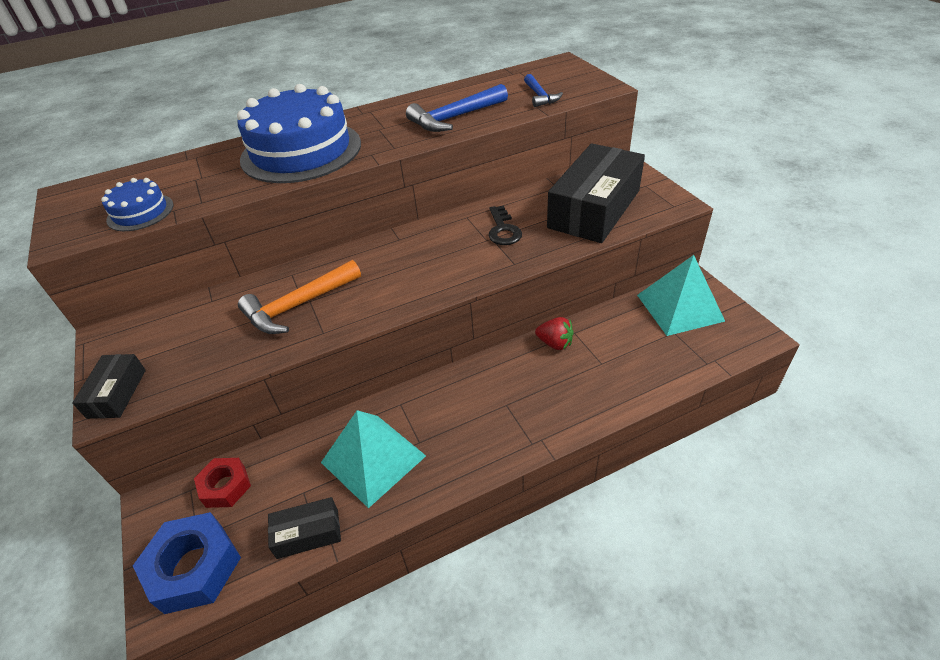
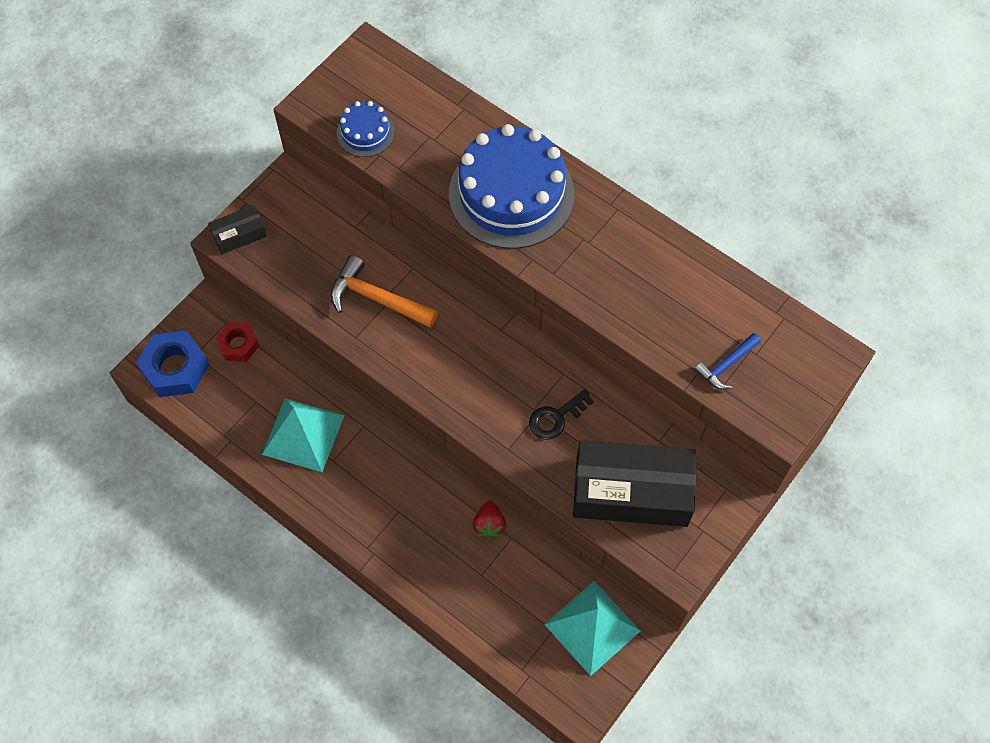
camera: 60 degrees right, 20 degrees up
black box [268,497,341,559] -> none
blue hammer [406,84,508,132] -> none

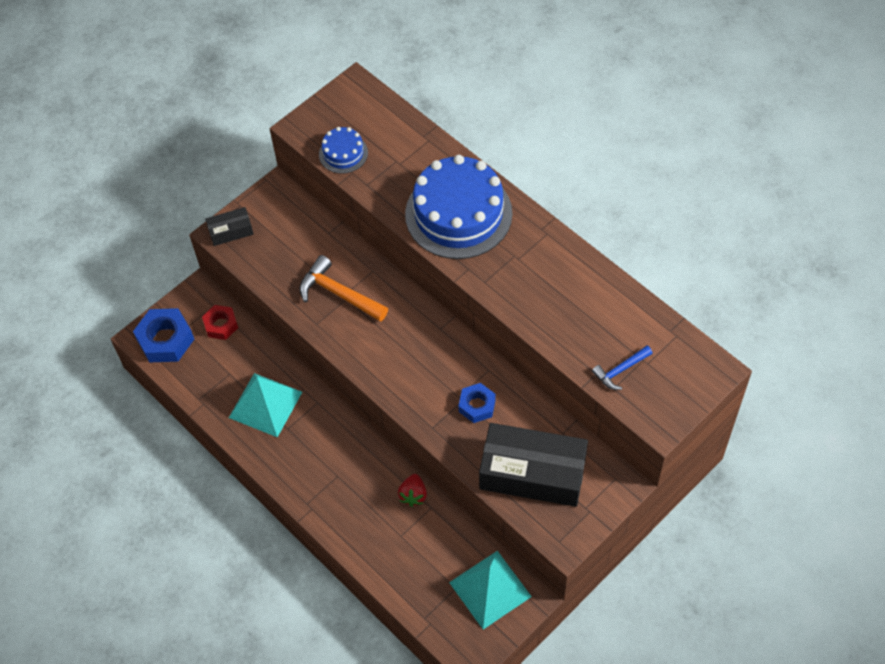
camera: 10 degrees right, 5 degrees down
black key [529,389,594,439] -> blue nut [458,383,496,423]

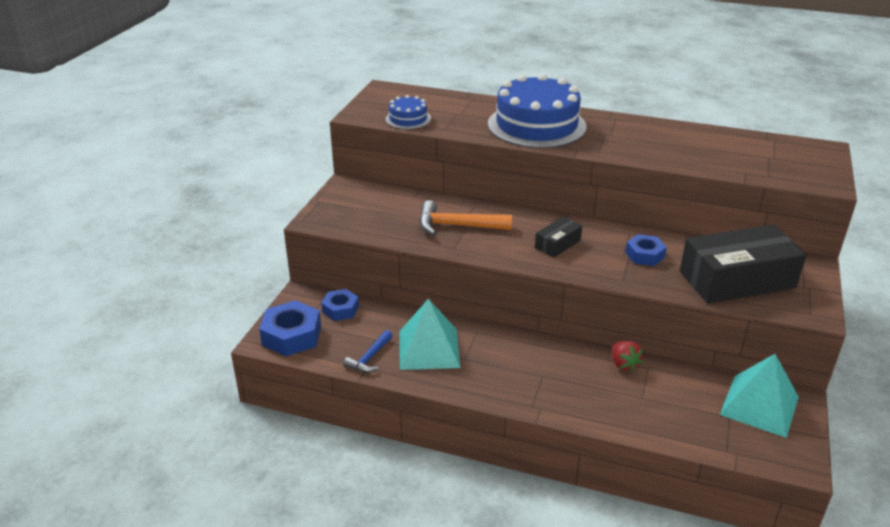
camera: 30 degrees left, 25 degrees down
red nut [202,305,238,340] -> blue nut [321,289,359,321]
black box [205,207,254,246] -> black box moved to [535,217,582,257]
blue hammer [592,346,653,390] -> blue hammer moved to [344,330,393,373]

